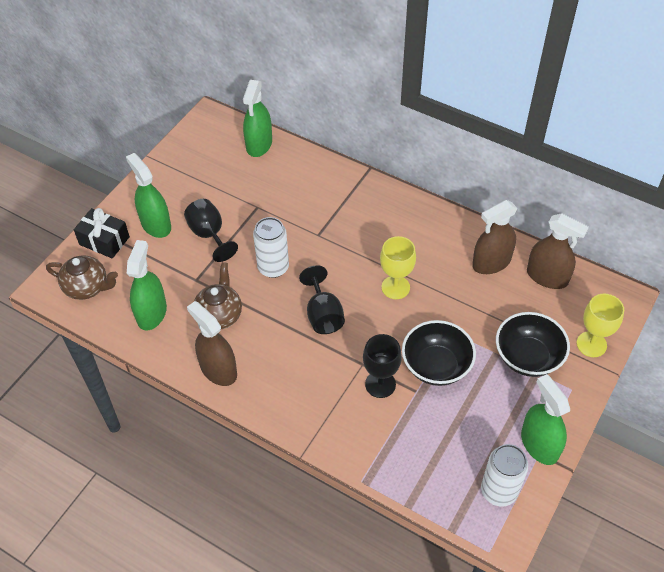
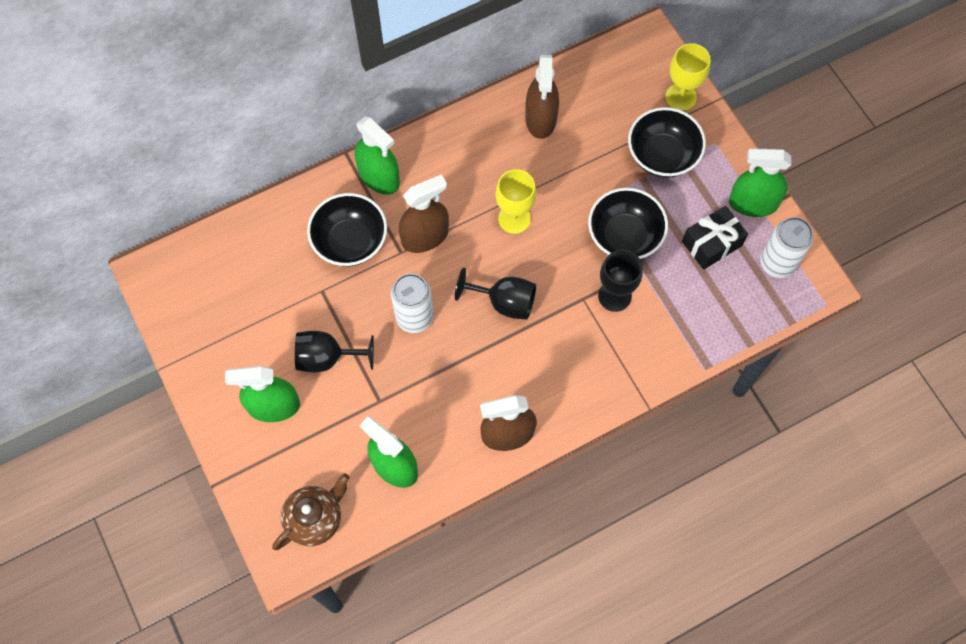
camera: 60 degrees left, 15 degrees up
black gift [74,208,130,259] -> black gift moved to [682,206,748,270]
brown teapot [194,262,242,329] -> none
green spray bottle [243,80,272,157] -> green spray bottle moved to [355,117,400,195]
brown spray bottle [527,213,589,289] -> brown spray bottle moved to [399,174,449,253]
none -> black bowl [307,193,387,266]

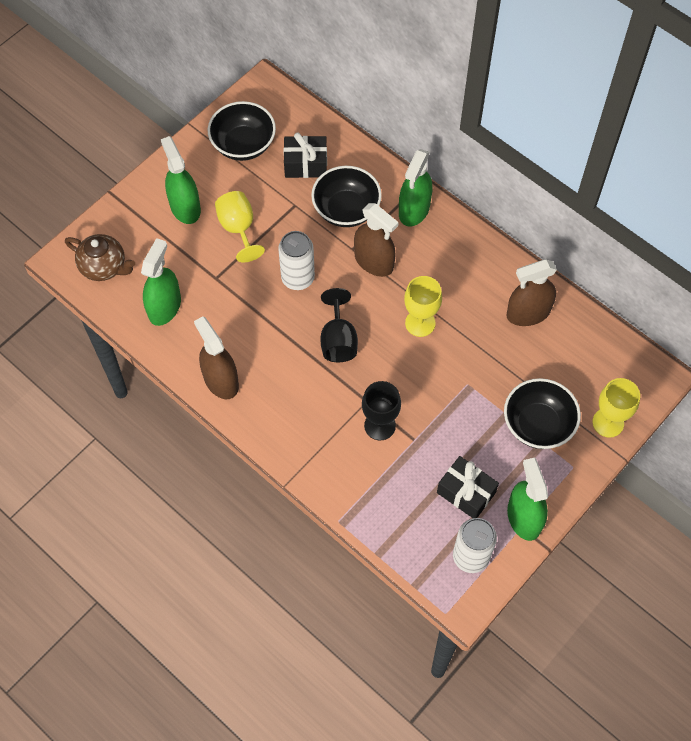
camera: 70 degrees right, 5 degrees down
black goblet [295,331,374,372] -> yellow goblet [215,191,265,262]
black bowl [588,188,668,259] -> black bowl moved to [208,101,276,161]
none -> black gift [284,132,327,178]

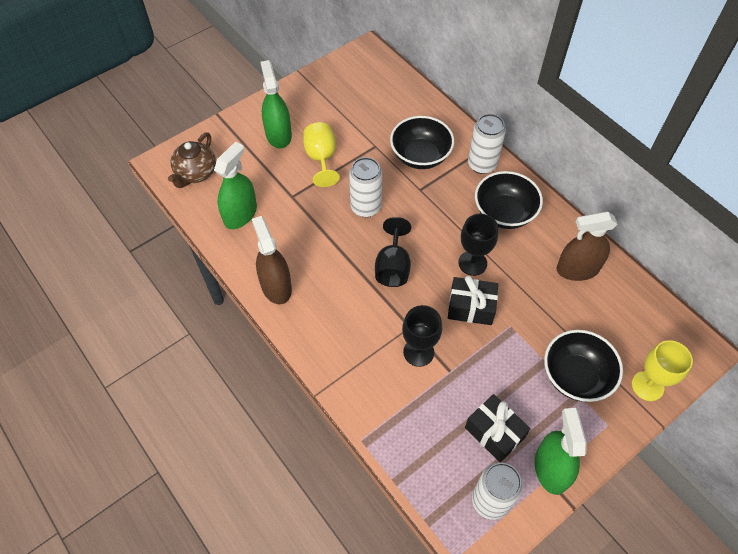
camera: 10 degrees right, 5 degrees down
brown teapot [65,234,135,281] -> brown teapot turned 75 degrees clockwise [168,132,216,188]
black bowl [208,101,276,161] -> black bowl moved to [475,171,543,229]
black gift [284,132,327,178] -> black gift moved to [448,275,498,325]
brown spray bottle [354,203,399,277] -> none
green spray bottle [399,149,432,227] -> white can [468,114,506,174]
yellow goblet [404,276,442,337] -> black goblet [458,214,498,276]

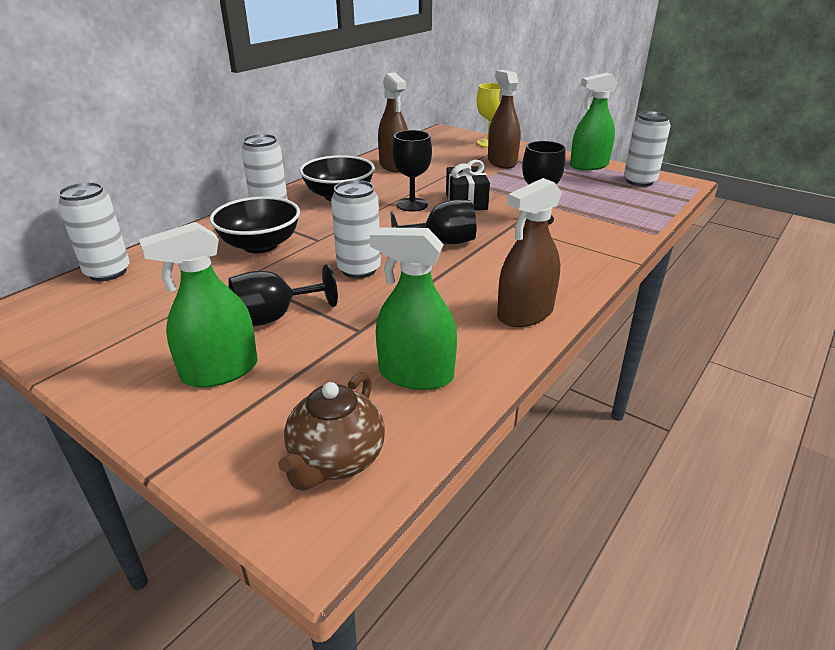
camera: 105 degrees left, 25 degrees down
brown teapot [168,132,216,188] -> brown teapot turned 105 degrees clockwise [278,372,385,491]
yellow goblet [303,122,340,187] -> black goblet [228,264,338,326]
black gift [465,394,531,463] -> none
black bowl [544,330,623,402] -> brown spray bottle [488,70,520,169]
none -> white can [58,182,130,281]

